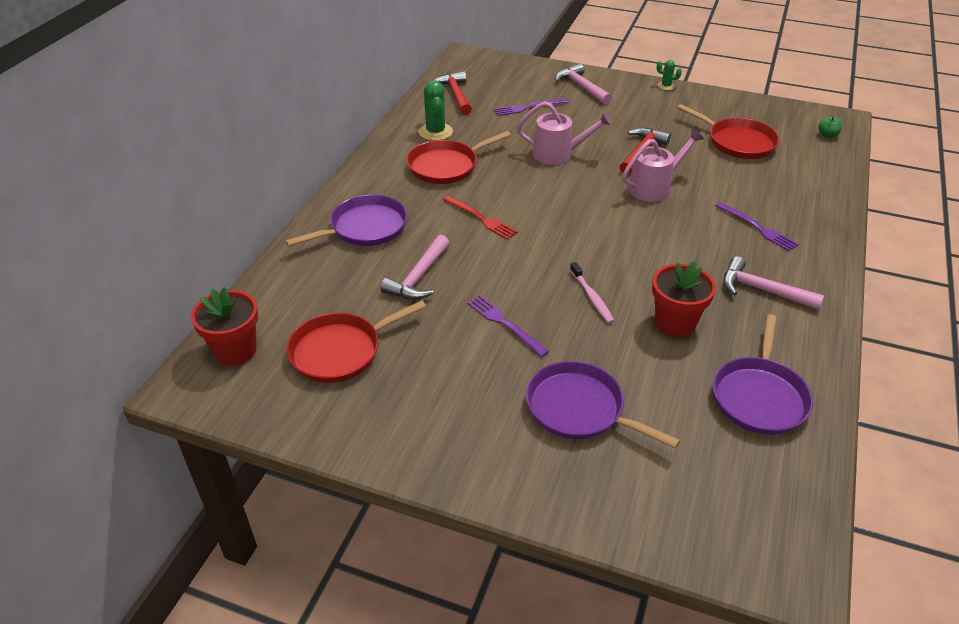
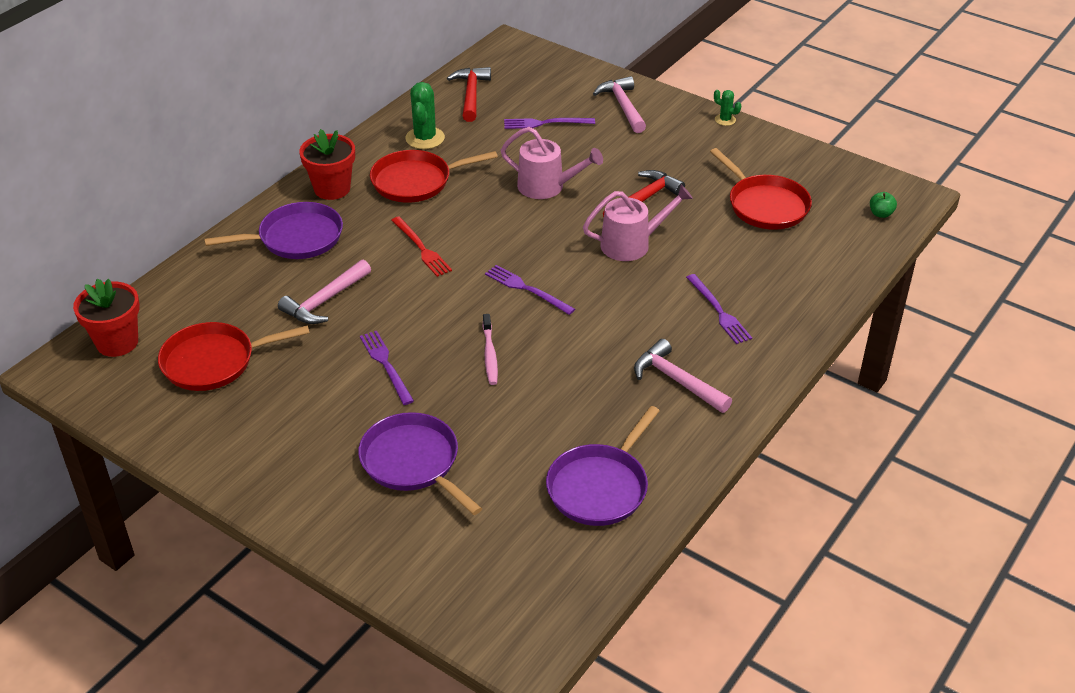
camera: 15 degrees right, 0 degrees up
red flower pot [652,261,716,337] -> red flower pot moved to [299,129,355,200]
none -> purple fork [485,265,575,315]

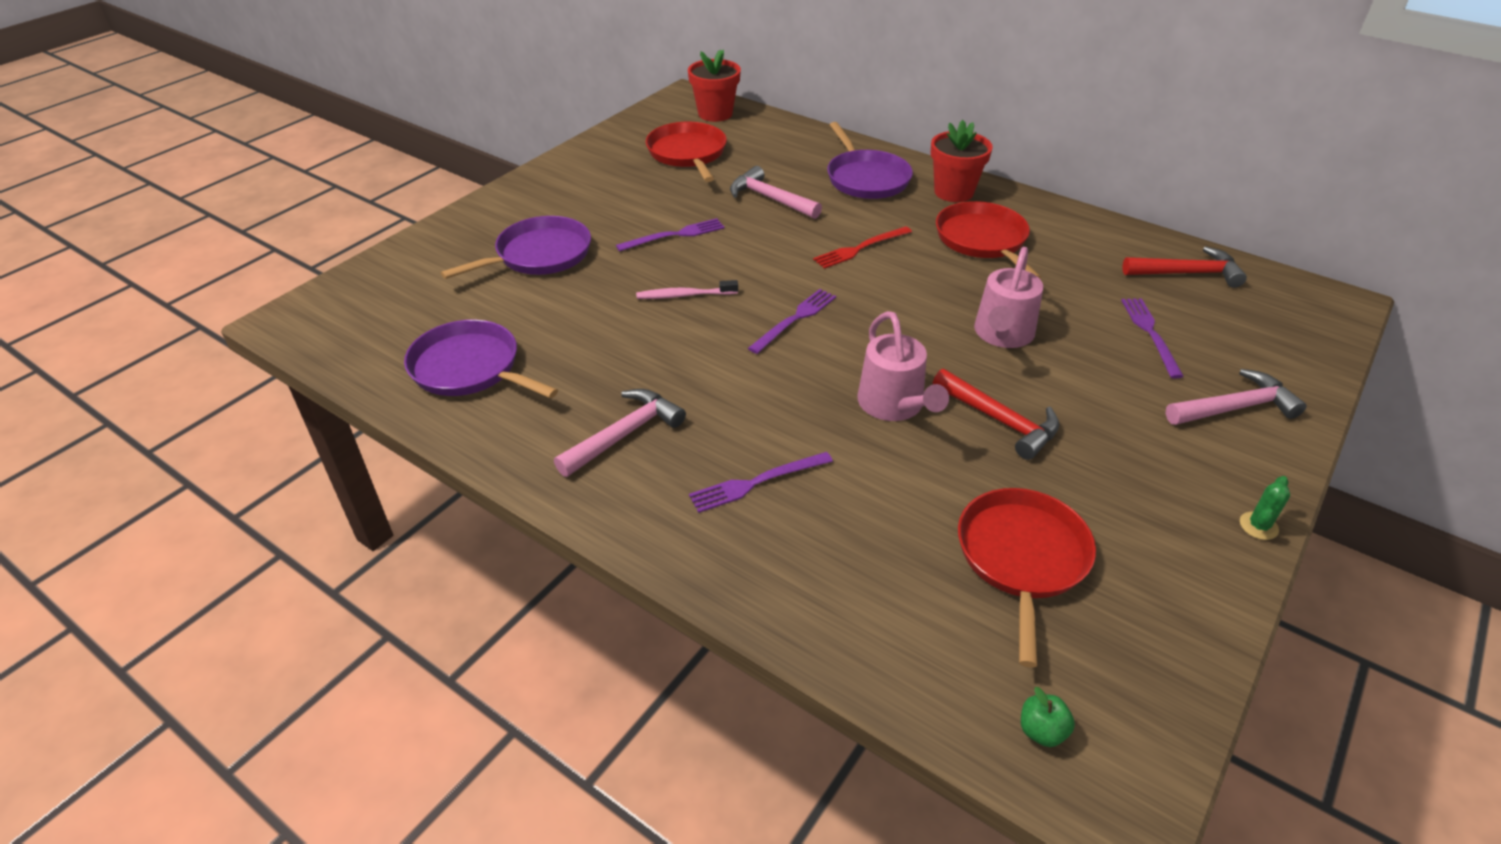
camera: 90 degrees right, 0 degrees up
green cactus [405,82,445,149] -> none
red pan [710,148,812,230] -> red pan turned 135 degrees clockwise [958,488,1096,668]

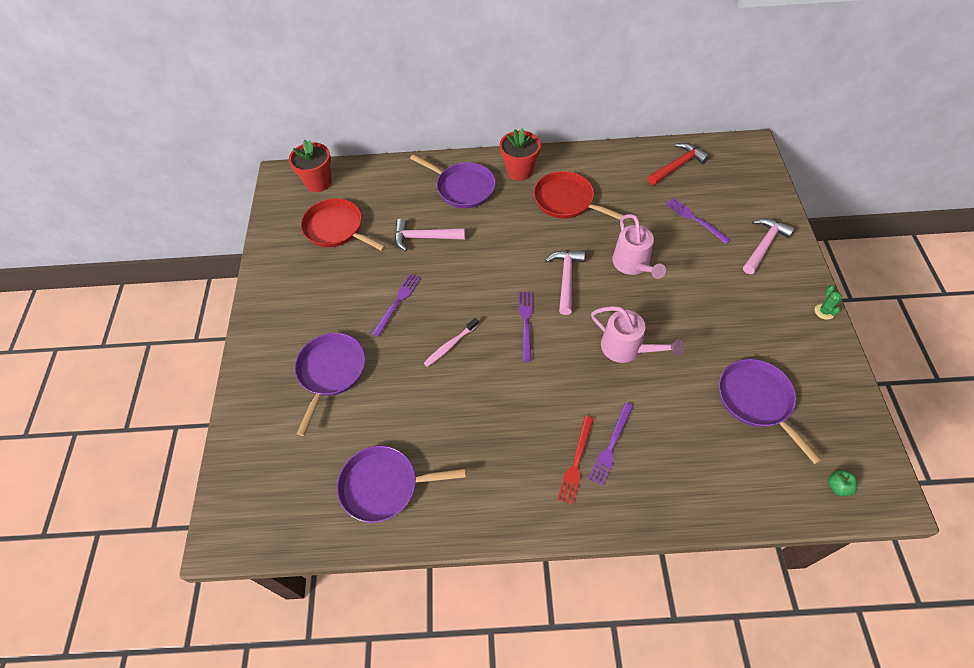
camera: 35 degrees left, 15 degrees up
pink hammer [554,389,686,477] -> pink hammer moved to [545,250,585,315]
red fork [813,226,912,269] -> red fork moved to [557,416,594,505]
red hammer [933,369,1059,460] -> none
red pan [958,488,1096,668] -> purple pan [719,359,821,464]

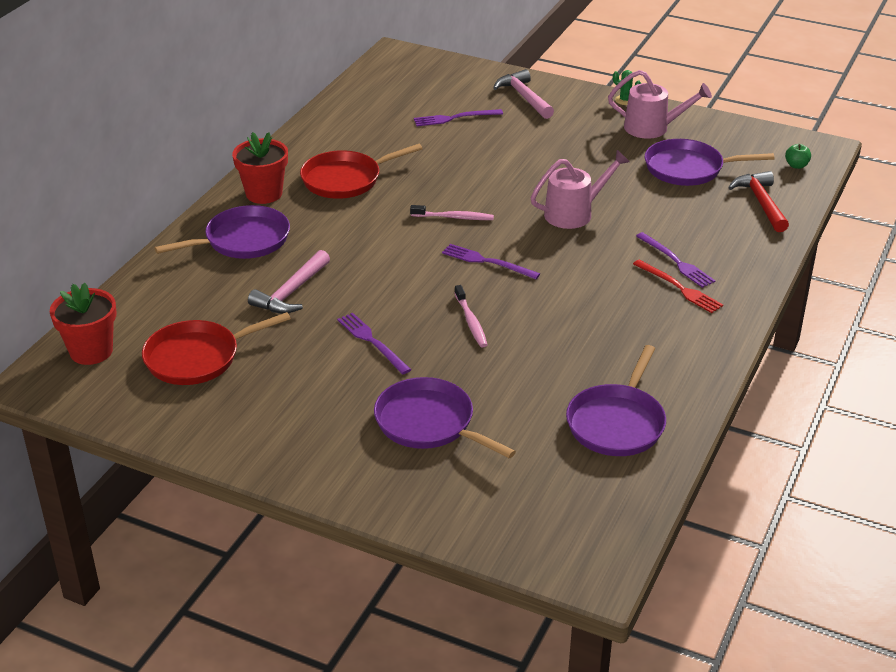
camera: 65 degrees left, 20 degrees down
pink hammer [545,250,585,315] -> pink toothbrush [410,205,494,220]
pink watering can [612,214,666,279] -> pink watering can moved to [608,70,712,139]
red hammer [648,143,710,185] -> red hammer moved to [728,171,789,232]

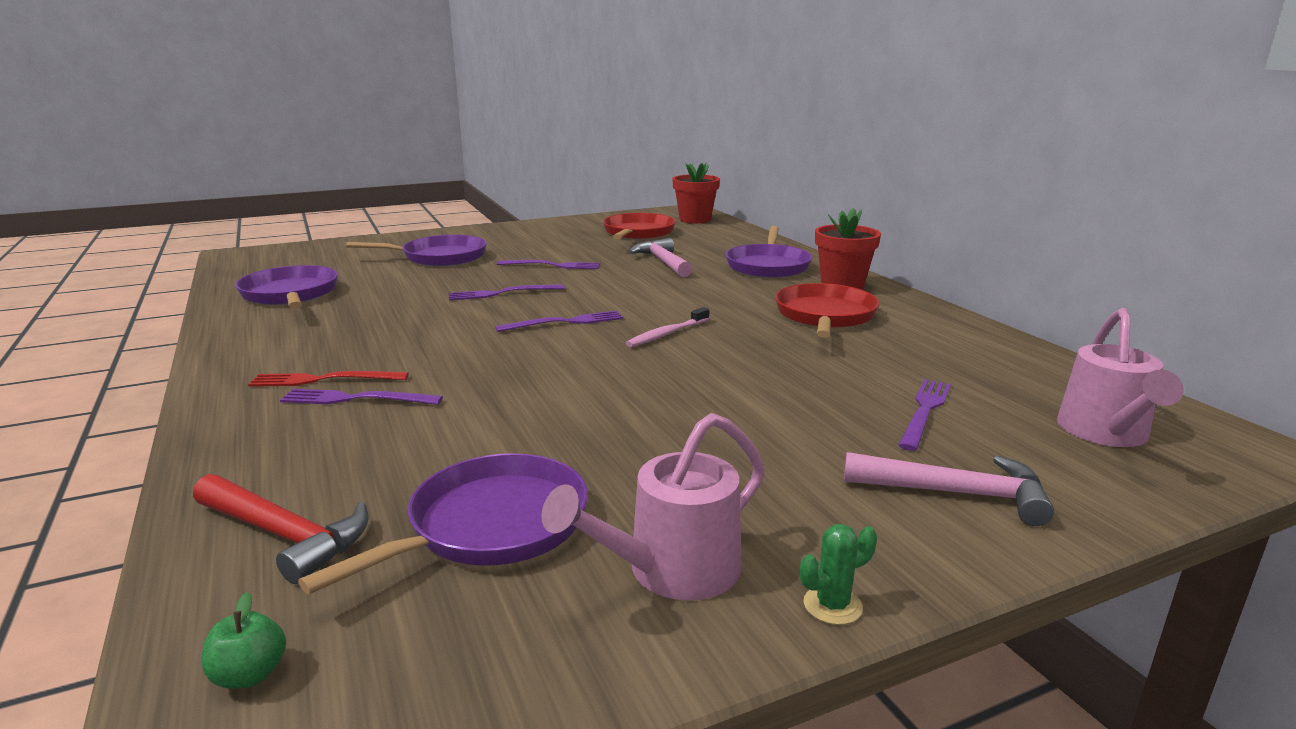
camera: 130 degrees right, 15 degrees down
pink toothbrush [455,285,488,348] -> purple fork [449,284,565,301]
pink watering can [531,150,630,229] -> pink watering can moved to [1057,308,1184,447]

